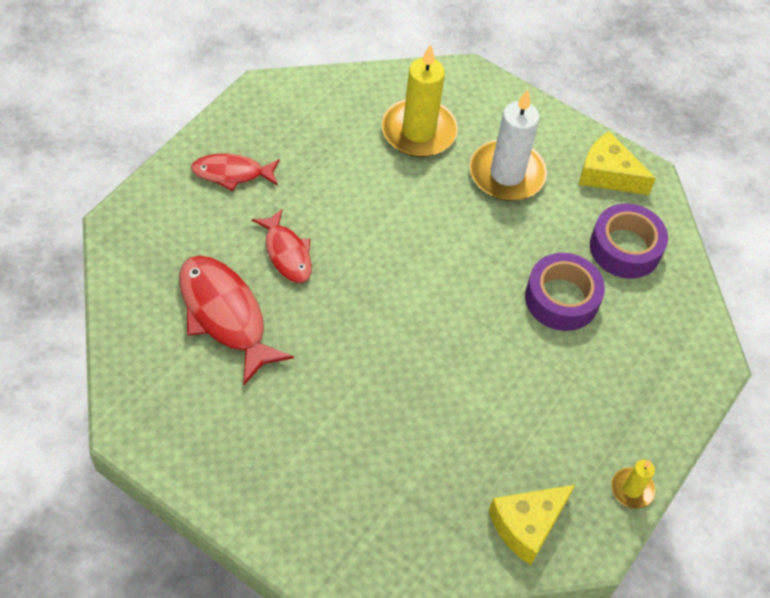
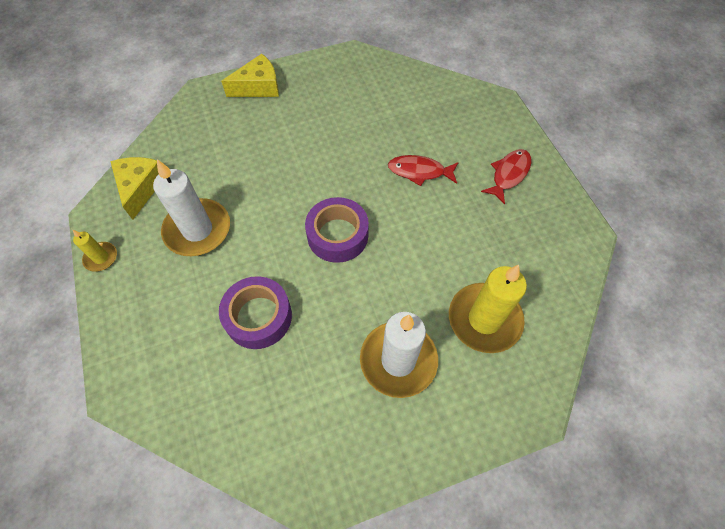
camera: 130 degrees right, 5 degrees up
red fish [179,256,294,385] -> none
yellow cheese [579,131,656,195] -> yellow cheese moved to [221,54,279,97]
purple tape [590,203,668,279] -> purple tape moved to [305,197,369,263]
none -> white candle [153,159,230,256]

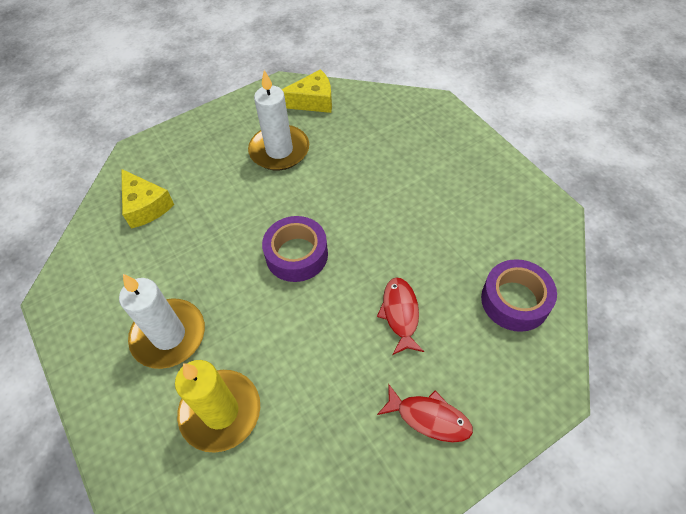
camera: 80 degrees right, 5 degrees down
yellow candle [73,230,117,272] -> none
purple tape [219,276,292,349] -> purple tape moved to [481,259,557,332]
yellow cheese [221,54,279,97] -> yellow cheese moved to [121,169,174,229]

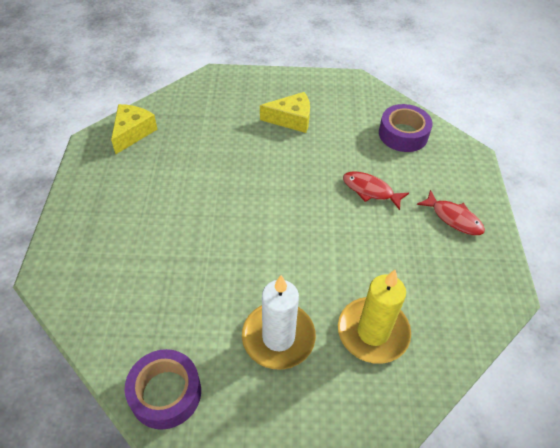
camera: 60 degrees left, 5 degrees down
yellow cheese [121,169,174,229] -> yellow cheese moved to [260,92,310,133]
white candle [248,70,309,170] -> none
purple tape [262,216,328,282] -> purple tape moved to [125,349,201,430]
red fish [377,385,473,442] -> red fish turned 75 degrees clockwise [417,190,485,235]

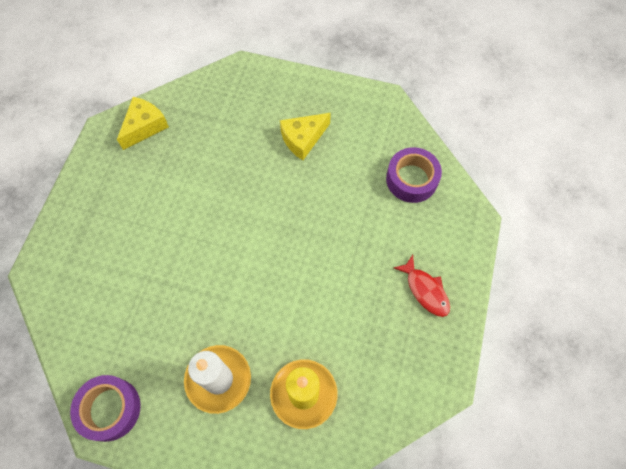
camera: 15 degrees right, 15 degrees up
yellow cheese [260,92,310,133] -> yellow cheese turned 135 degrees clockwise [280,113,331,160]
red fish [343,171,409,210] -> none

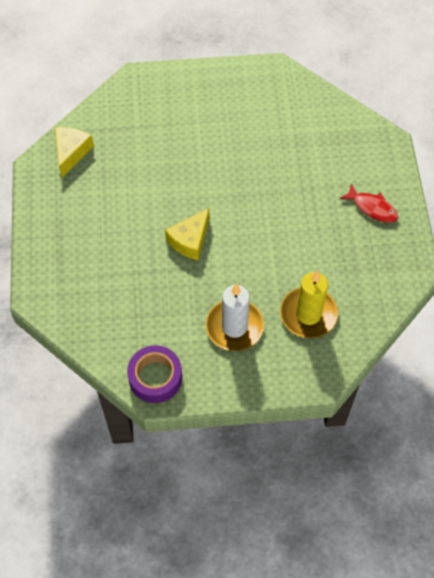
camera: 20 degrees left, 5 degrees down
yellow cheese [280,113,331,160] -> yellow cheese moved to [165,208,209,260]
purple tape [386,147,442,203] -> none

